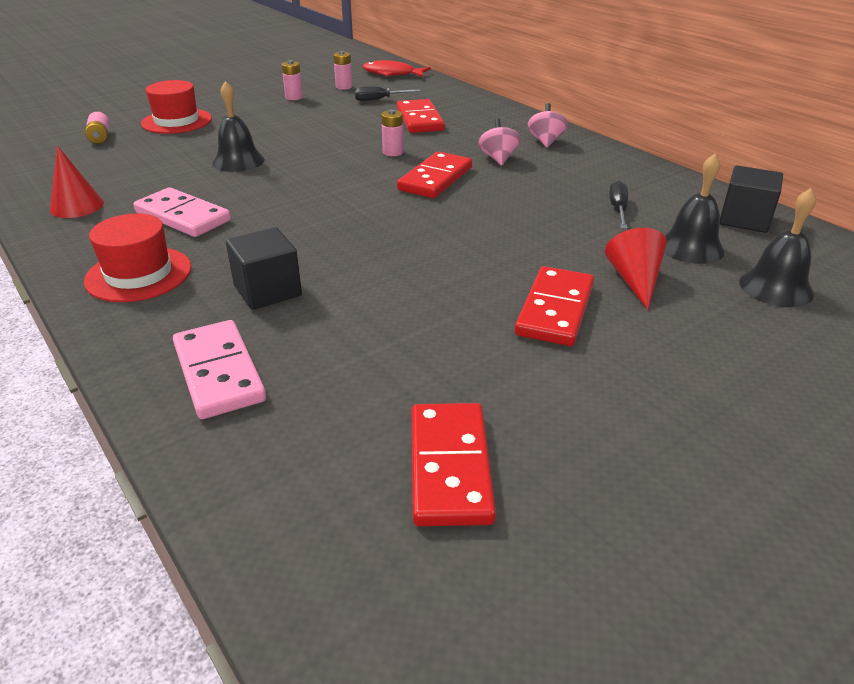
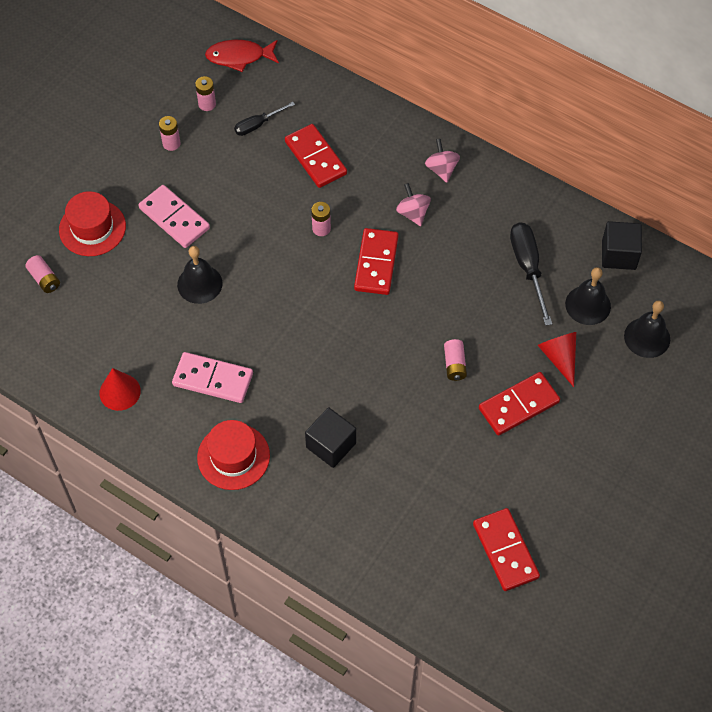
camera: 20 degrees left, 25 degrees up
pink domino [173,320,266,419] -> pink domino moved to [139,185,210,248]
red domino [515,266,594,346] -> red domino turned 60 degrees clockwise [479,372,560,436]
black screwdriver [609,181,628,228] -> black screwdriver [510,222,552,326], size x1.65
none -> pink battery [444,339,467,381]

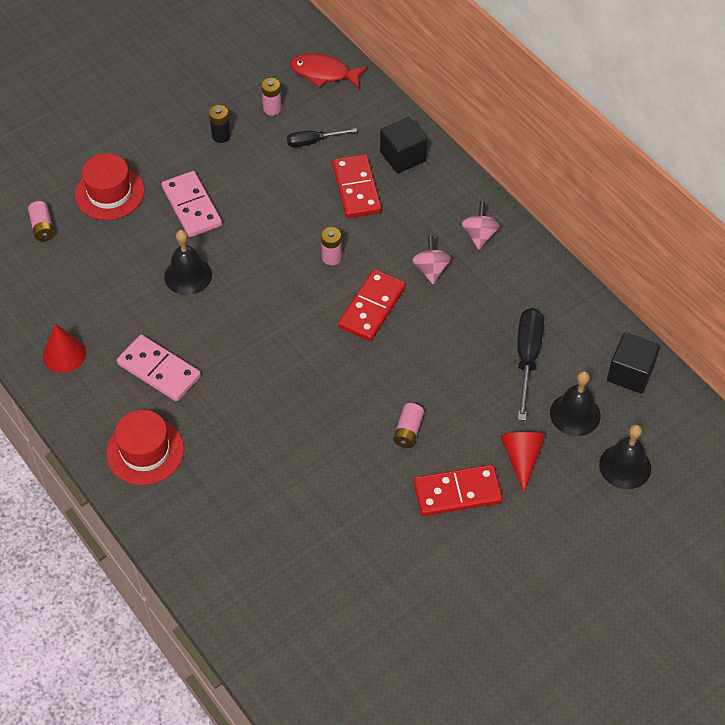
camera: 20 degrees right, 5 degrees down
pink battery [159,116,180,151] -> black battery [209,105,231,143]
black cube [305,408,356,468] -> black cube moved to [380,117,427,174]
red domino [473,508,540,591] -> none

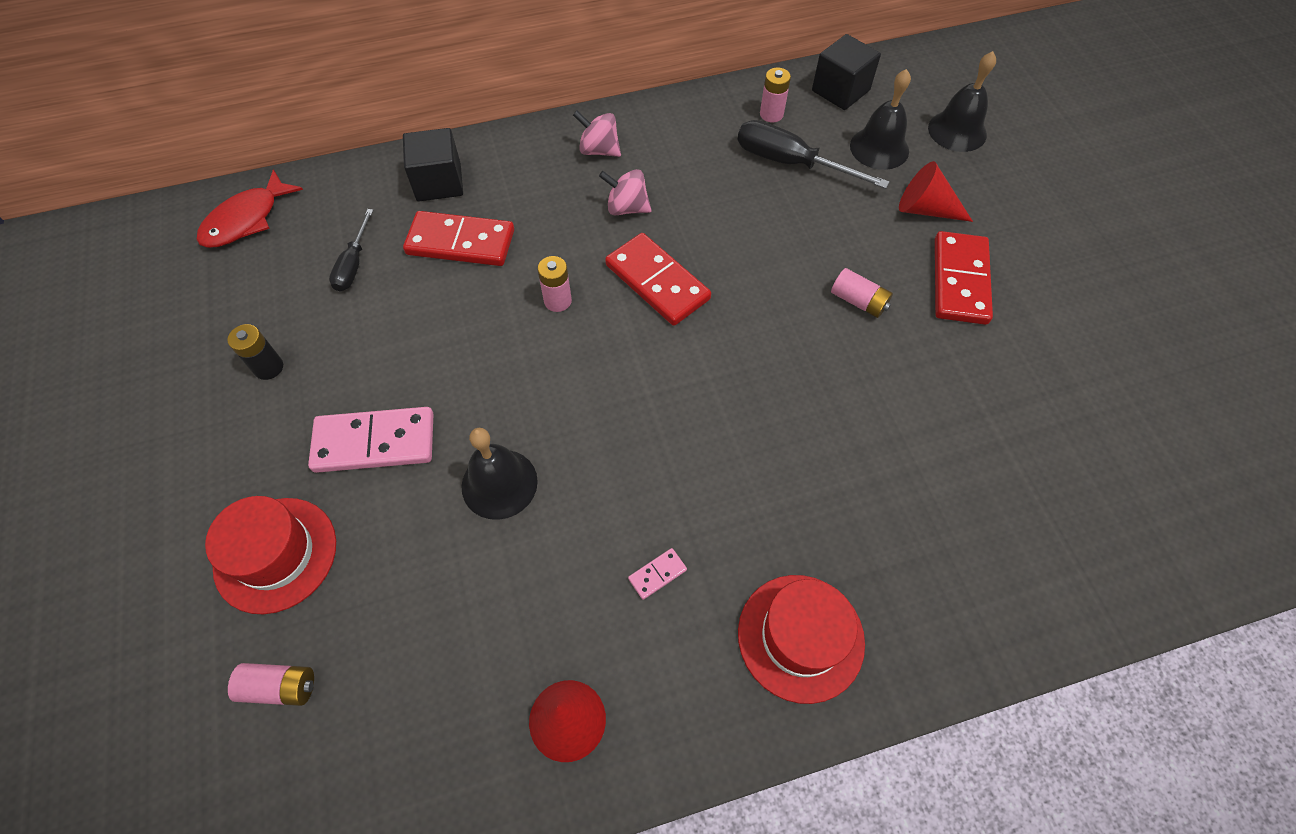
camera: 70 degrees left, 5 degrees up
pink domino [117,335,201,402] -> pink domino [628,548,687,600], size x0.43
pink battery [261,78,282,115] -> pink battery moved to [760,68,791,122]

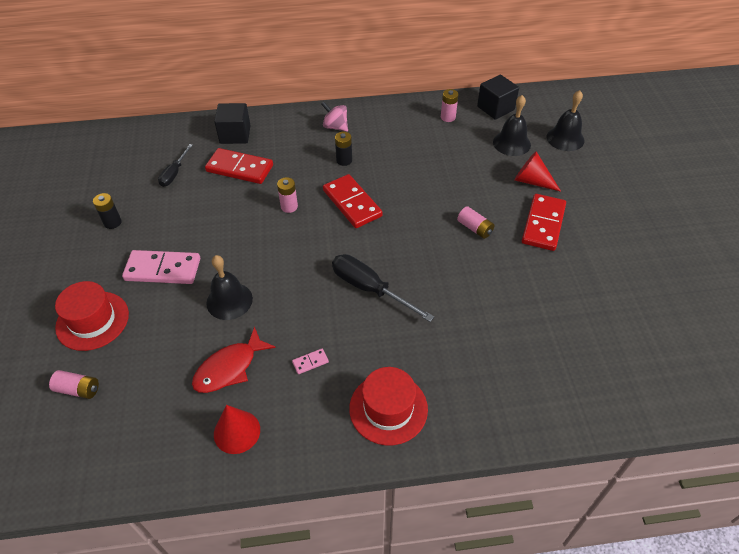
camera: 10 degrees right, 10 degrees down
red fish [197,169,303,248] -> red fish moved to [192,327,276,393]
pink spinning top [599,169,652,215] -> black battery [335,132,352,166]
black screwdriver [737,120,890,189] -> black screwdriver moved to [332,254,434,322]

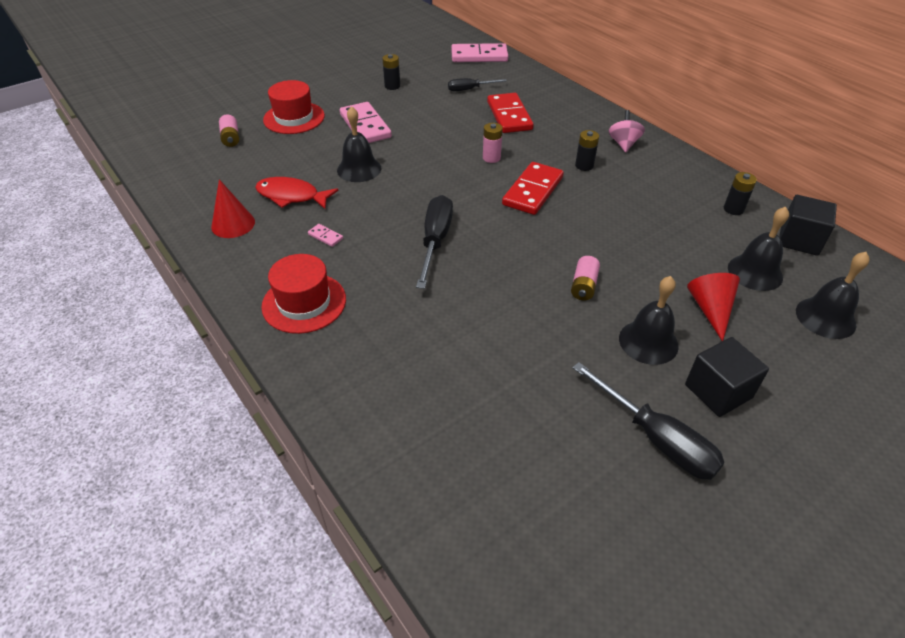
camera: 60 degrees right, 5 degrees down
black cube [214,103,251,144] -> black cube moved to [685,337,769,417]
pink battery [441,89,459,122] -> black battery [724,172,757,215]
red domino [522,194,566,251] -> black bell [619,276,679,365]
none -> pink domino [451,43,508,62]
none -> black screwdriver [572,362,725,480]

